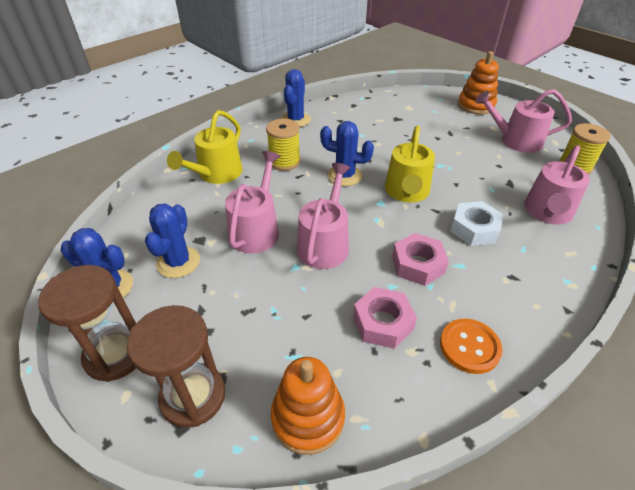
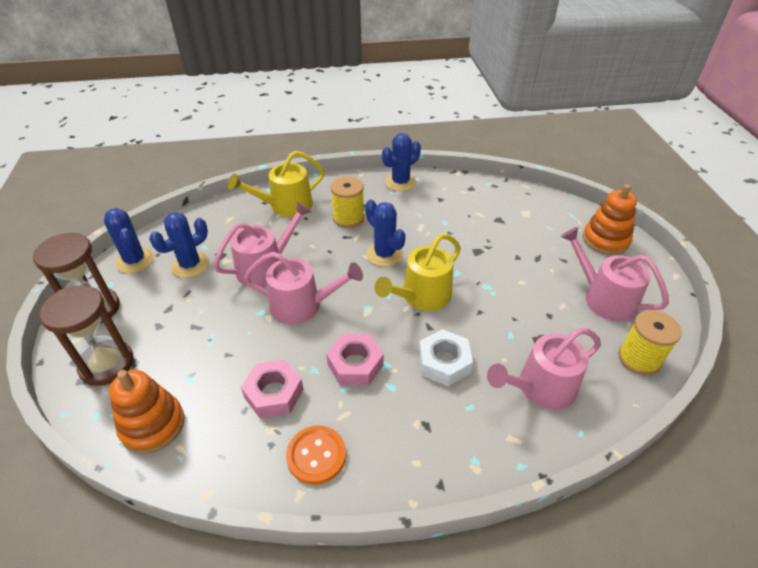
camera: 35 degrees right, 0 degrees up
pink watering can [297,163,351,269] -> pink watering can turned 45 degrees clockwise [244,252,363,324]

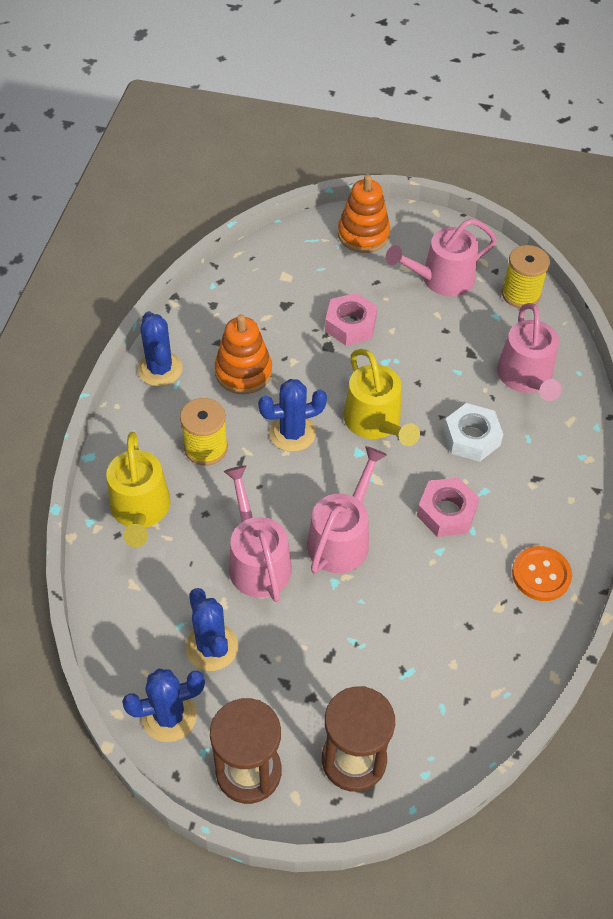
camera: 70 degrees left, 10 degrees up
orange stacking toy [109,370,185,454] -> orange stacking toy moved to [215,314,272,394]
pink nut [241,360,304,418] -> pink nut moved to [325,293,378,346]

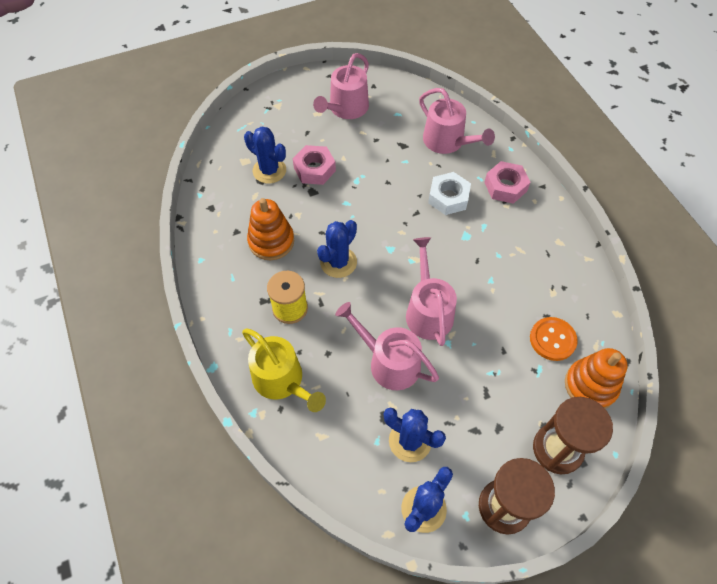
camera: 35 degrees left, 5 degrees up
blue cactus [137,311,183,386] -> blue cactus moved to [244,126,286,184]
orange stacking toy [338,175,390,253] -> orange stacking toy moved to [565,348,628,409]
yellow watering can [343,349,420,446] -> none
pink nut [417,478,480,537] -> pink nut moved to [484,161,531,204]
yellow spool [502,245,550,308] -> none
orange button [512,546,572,601] -> orange button moved to [530,317,578,361]

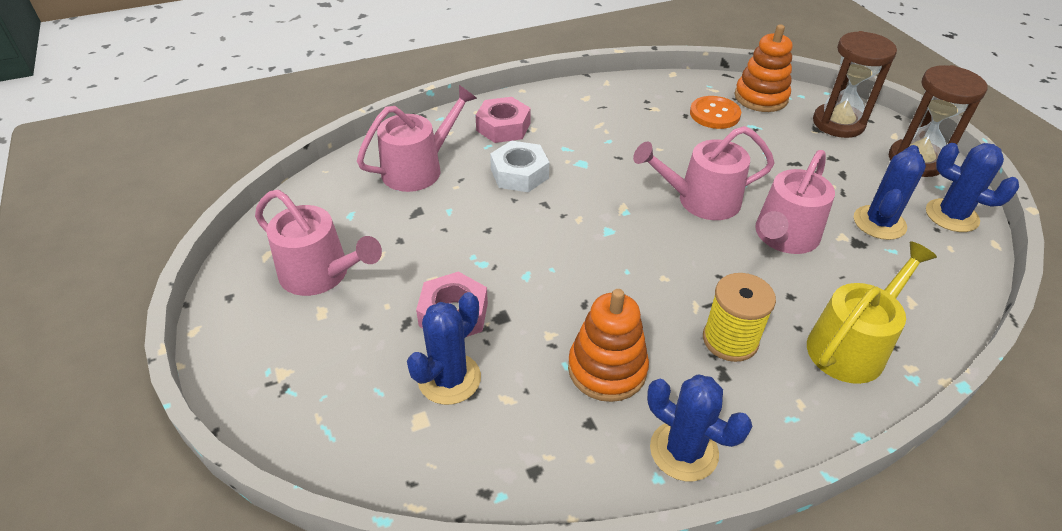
camera: 90 degrees left, 15 degrees down
blue cactus [317,220,357,278] -> blue cactus moved to [647,375,752,481]

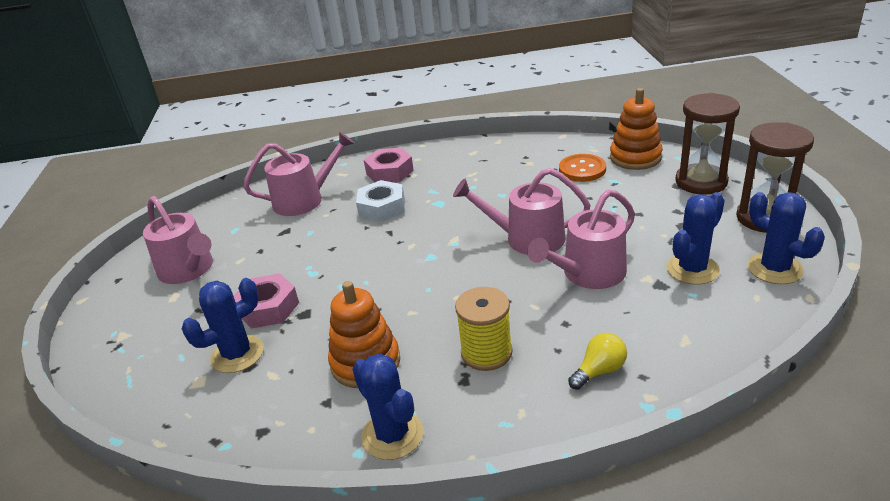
camera: 20 degrees right, 10 degrees down
yellow watering can [807,241,937,384] -> yellow light bulb [568,333,627,390]

